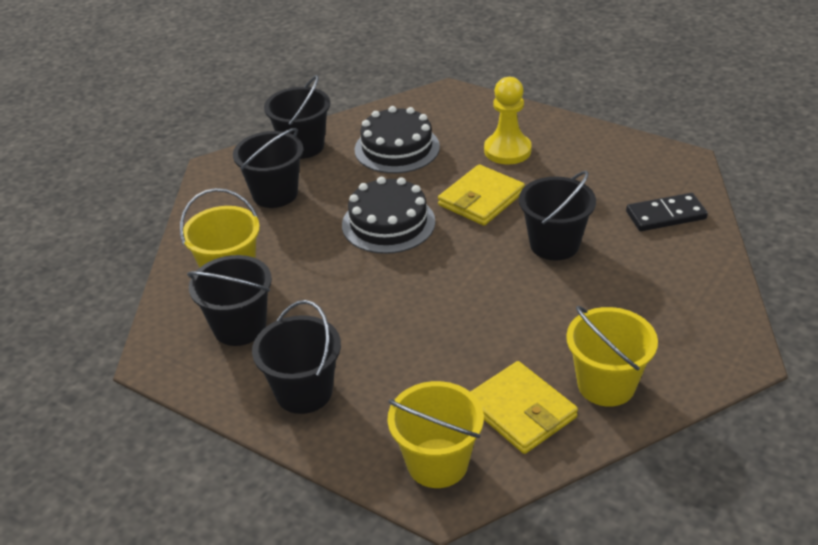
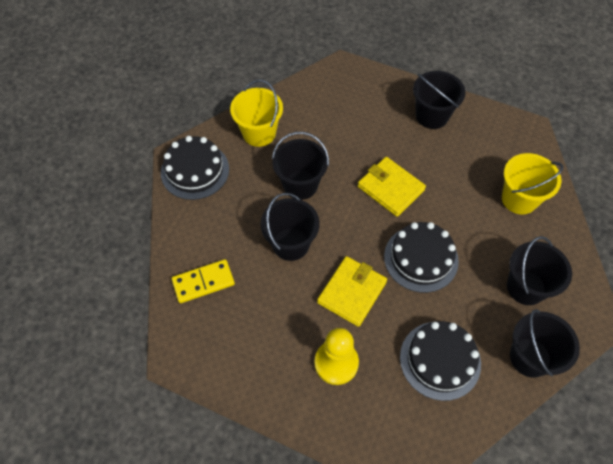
camera: 170 degrees right, 20 degrees up
black bucket [187,255,272,346] -> black bucket moved to [272,132,329,200]
yellow bucket [388,381,484,488] -> none
yellow wallet [470,361,578,454] -> yellow wallet moved to [358,157,426,217]
black domino [626,193,708,231] -> yellow domino [172,259,235,303]
none -> black cake [161,136,229,200]

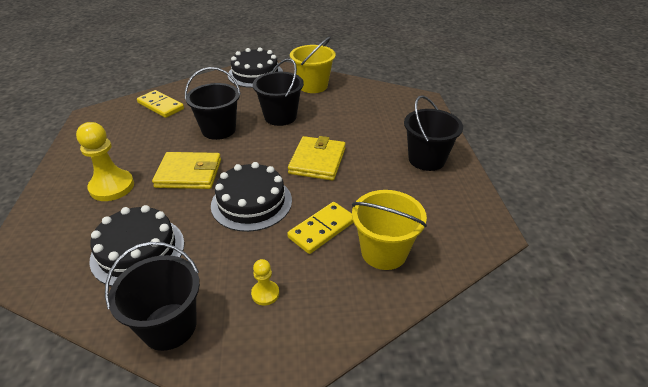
camera: 60 degrees right, 20 degrees down
black bucket [507,236,572,305] -> yellow pawn [251,259,279,305]
none -> yellow domino [287,202,354,254]

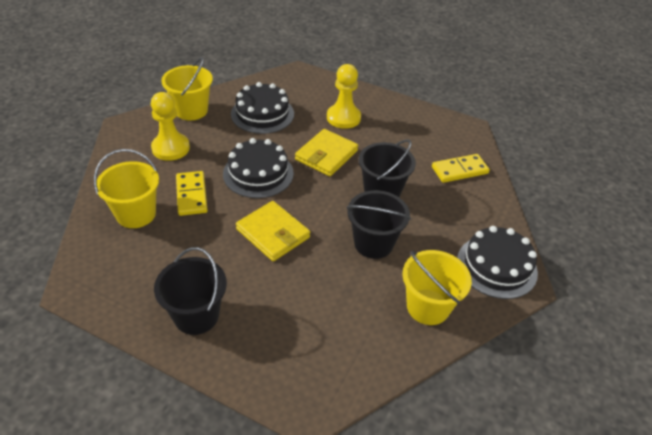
camera: 120 degrees right, 5 degrees up
black bucket [105,242,200,351] -> yellow bucket [161,57,213,120]
yellow pawn [251,259,279,305] -> yellow pawn [151,92,190,161], size x1.94

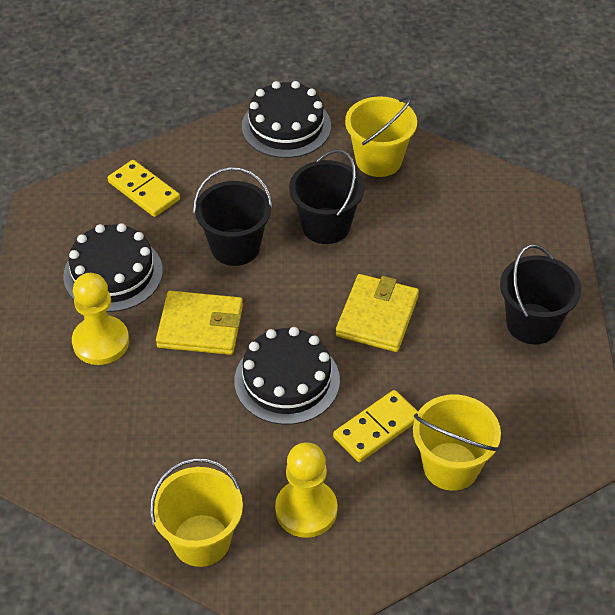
camera: 115 degrees left, 5 degrees up
black cake [231,82,294,134] -> black cake moved to [63,223,163,312]

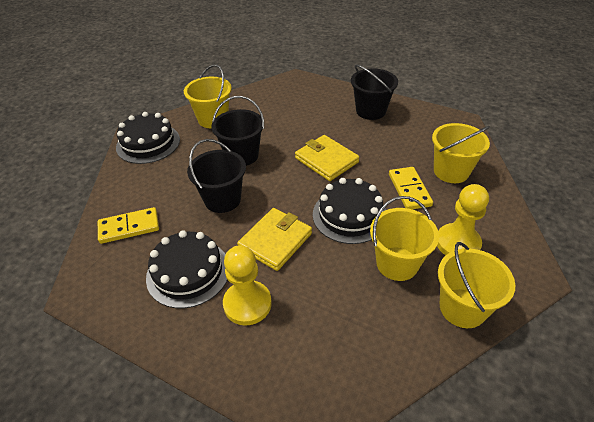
camera: 60 degrees left, 5 degrees down
none -> yellow bucket [370,196,439,281]

